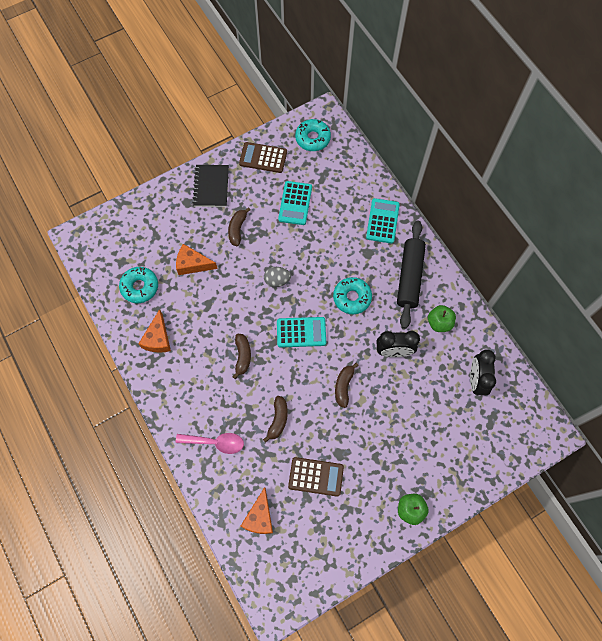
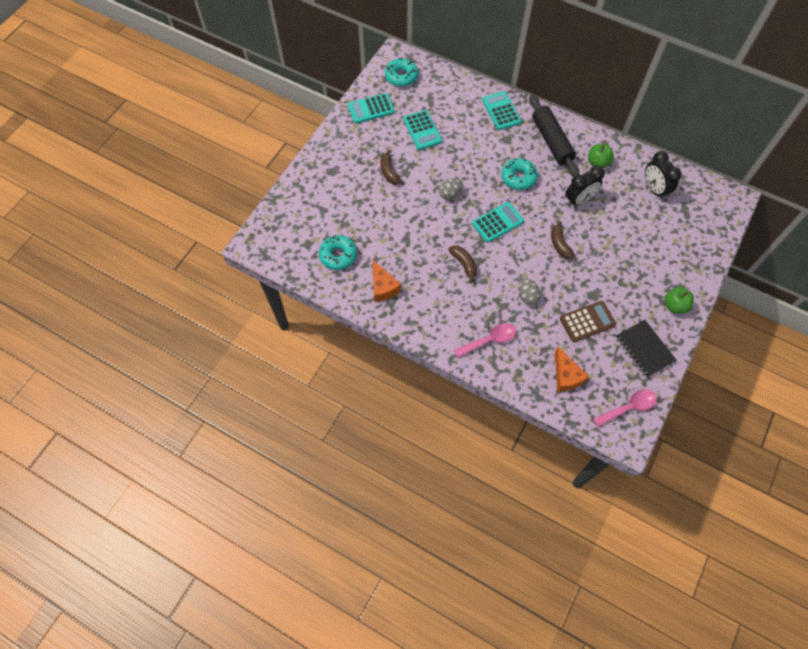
camera: 30 degrees left, 5 degrees down
orange cheese [176,244,218,275] -> none
black notebook [192,165,229,207] -> black notebook moved to [616,320,677,378]
brown calculator [239,142,287,173] -> turquoise calculator [348,93,395,124]
brown banana [263,396,288,443] -> grey egg [518,279,541,305]
none -> pink spoon [593,389,657,427]

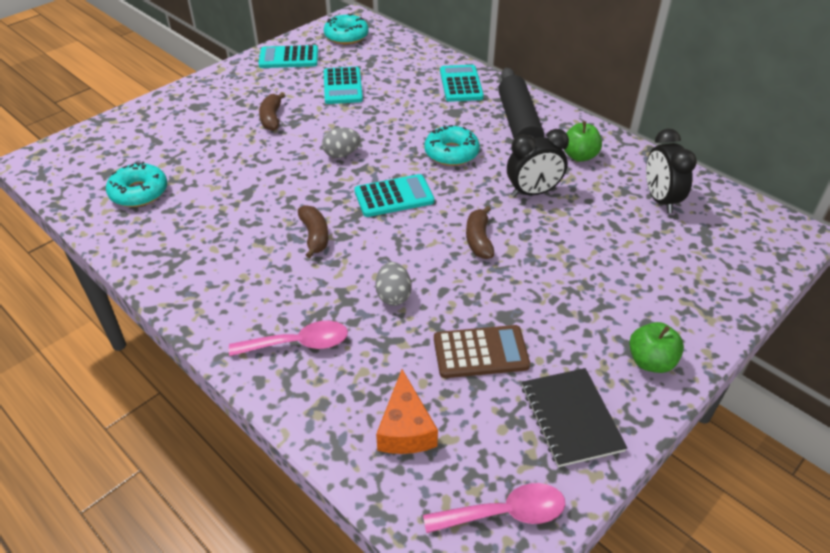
camera: 15 degrees right, 20 degrees down
orange cheese [373,260,401,302] -> none

